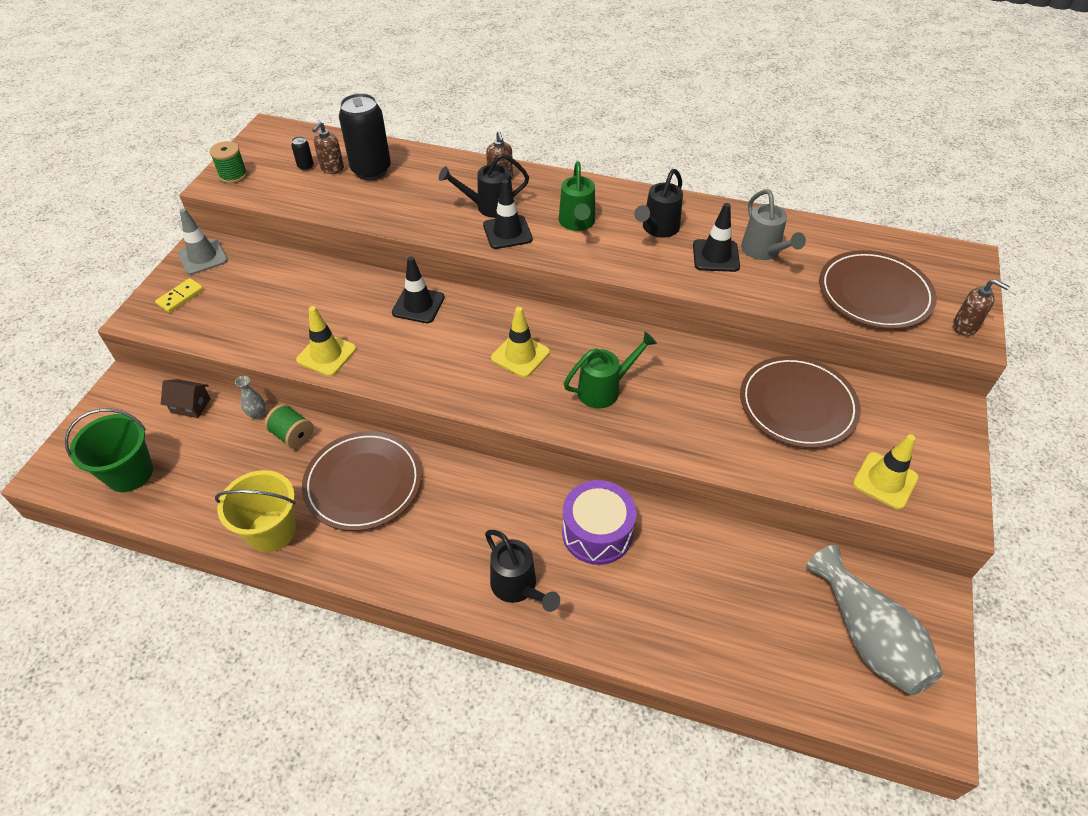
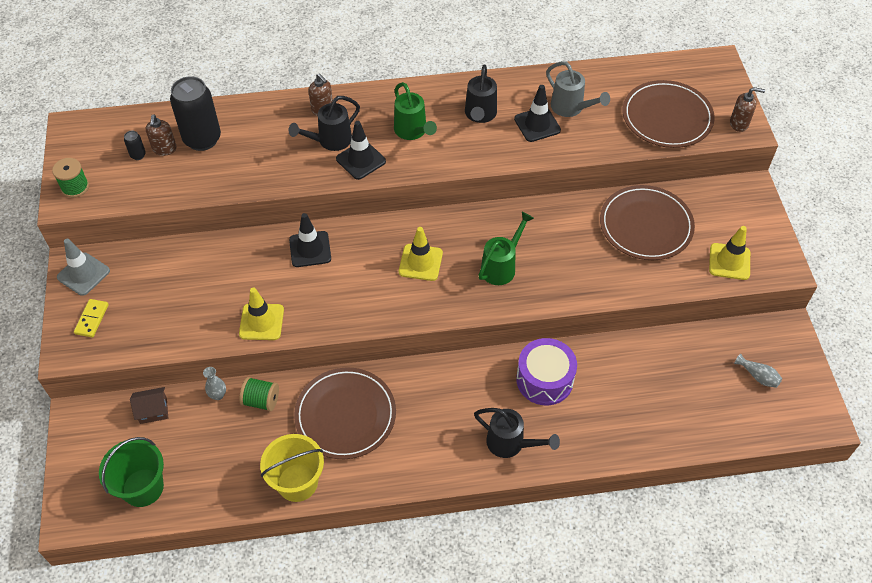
camera: 25 degrees left, 5 degrees up
grey vase [806,545,943,695] -> grey vase [734,354,782,388], size x0.42

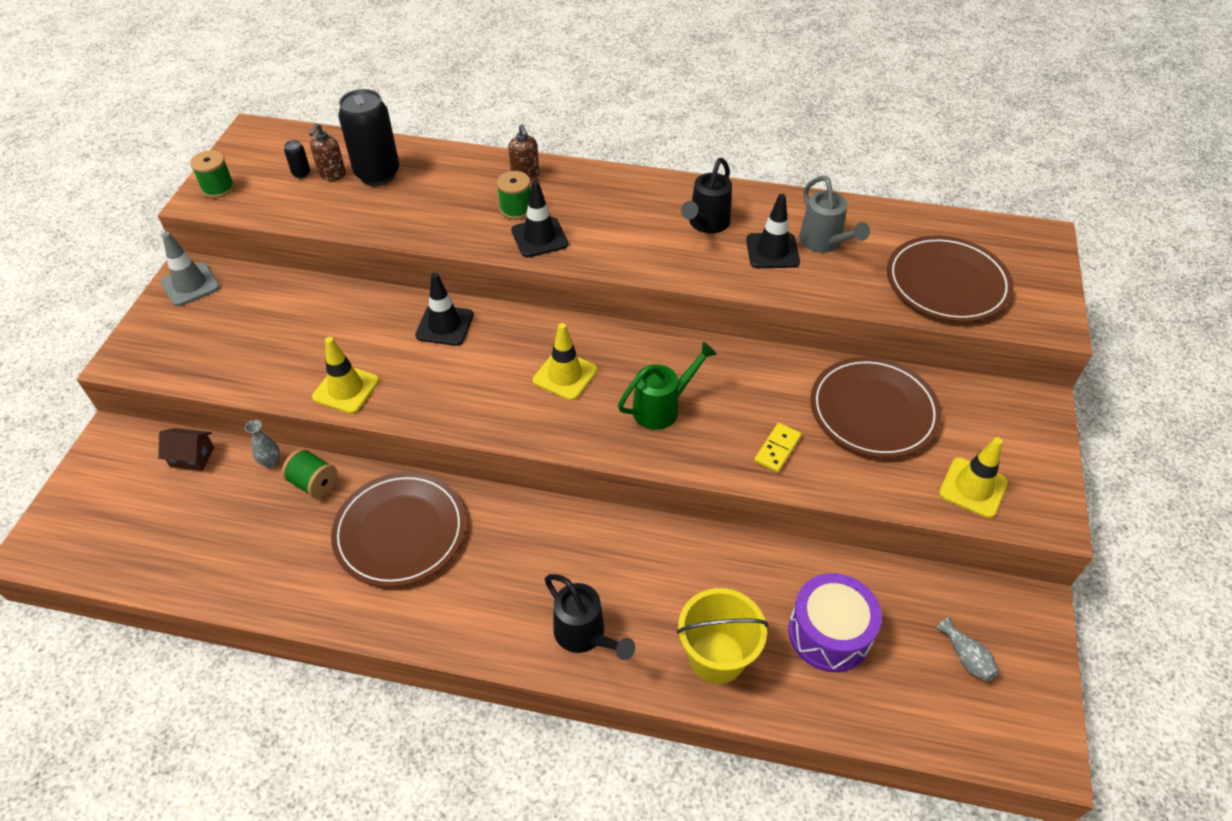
camera: 20 degrees right, 5 degrees down
yellow domino [74,299,109,337] -> yellow domino moved to [754,423,801,473]
green bucket [99,437,164,507] -> none
yellow bucket [260,434,324,502] -> yellow bucket moved to [677,588,769,684]
black watering can [289,96,360,151] -> green spool [497,171,530,220]
green watering can [394,82,437,140] -> none
purple drum [516,338,577,405] -> purple drum moved to [788,573,882,672]
brown soap dispenser [730,87,765,132] -> none

